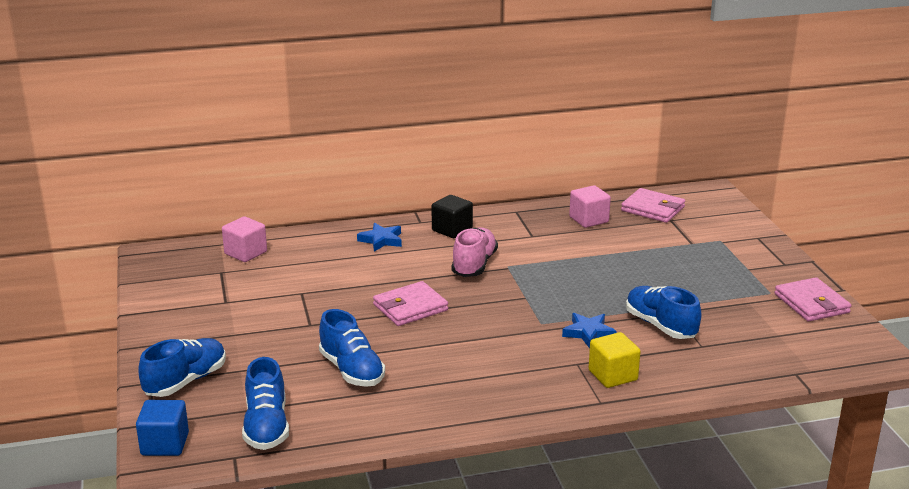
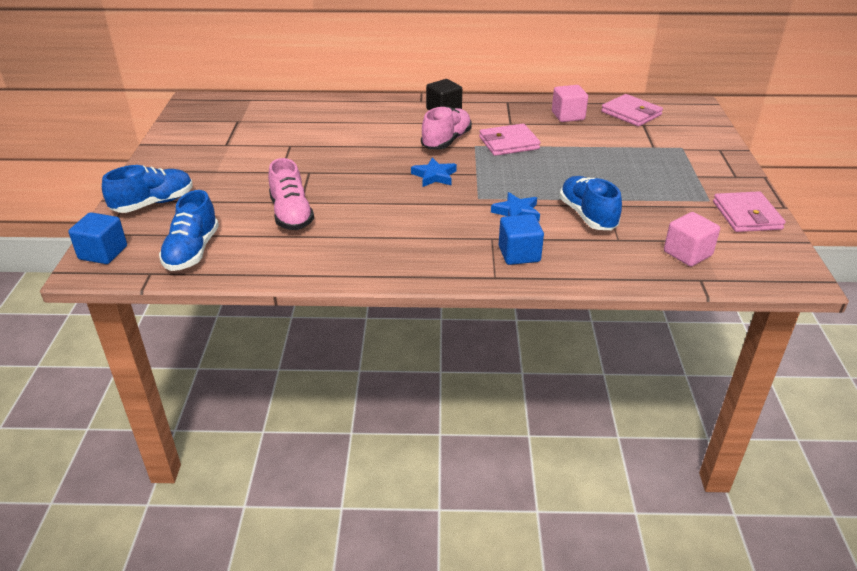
camera: 15 degrees right, 10 degrees up
pink cube [222,216,267,262] -> pink cube moved to [664,212,720,267]
blue shoe [319,309,385,387] -> pink shoe [268,158,314,230]
blue star [357,223,402,252] -> blue star moved to [411,157,457,187]
pink wallet [373,281,448,326] -> pink wallet moved to [479,124,541,156]
yellow cube [589,332,641,388] -> blue cube [499,214,544,265]

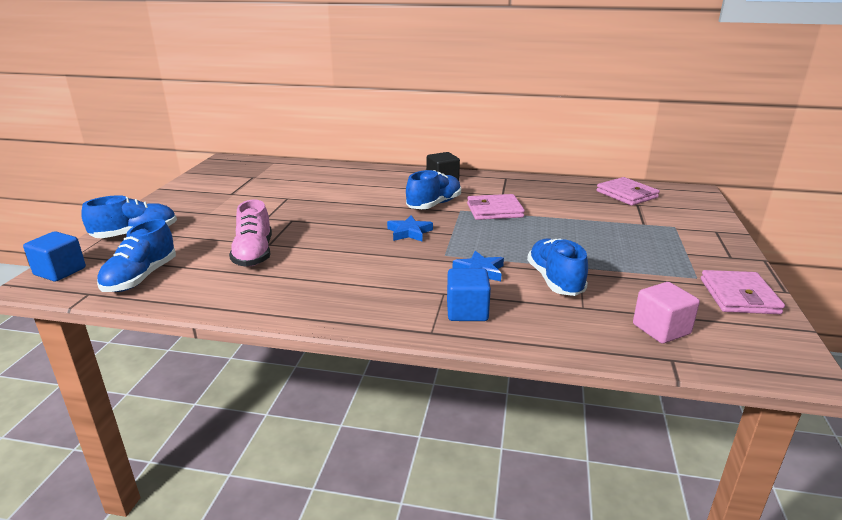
camera: 10 degrees right, 10 degrees down
pink shoe [421,106,472,150] -> blue shoe [406,170,461,209]
pink cube [552,85,588,122] -> none

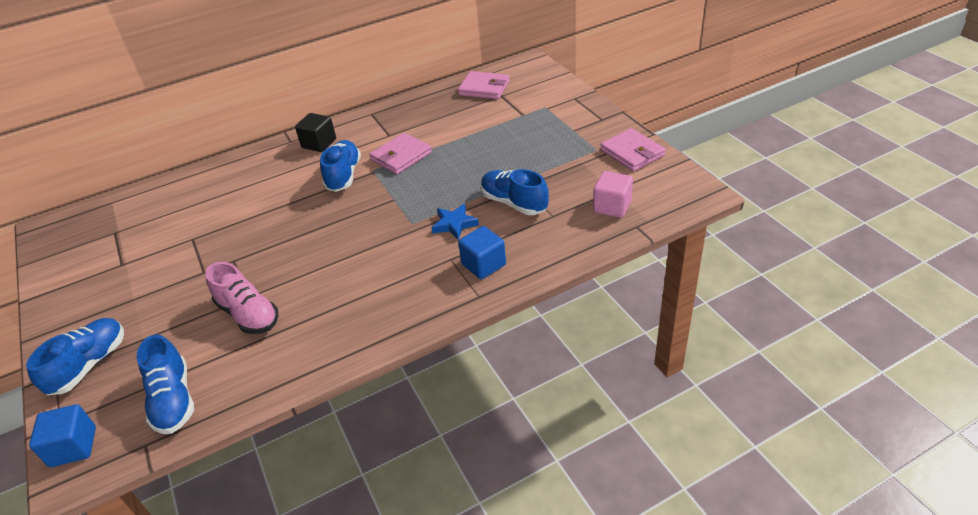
camera: 35 degrees left, 15 degrees up
blue star [387,215,433,242] -> none

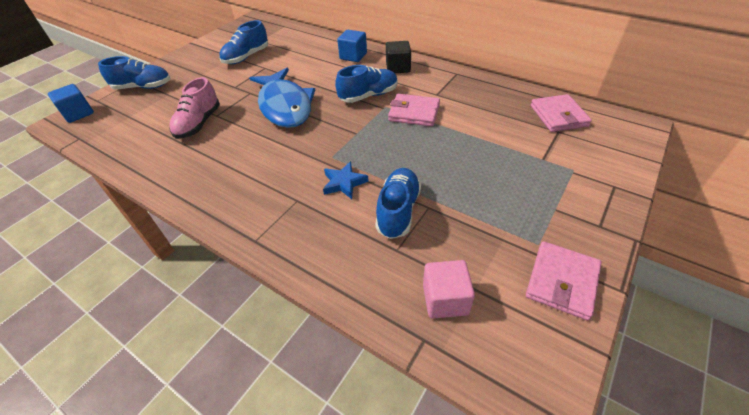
camera: 60 degrees right, 5 degrees up
blue shoe [137,335,194,434] -> blue shoe moved to [219,20,268,64]
blue cube [458,226,506,279] -> blue cube moved to [337,30,367,62]
none -> blue fish [249,68,315,128]

